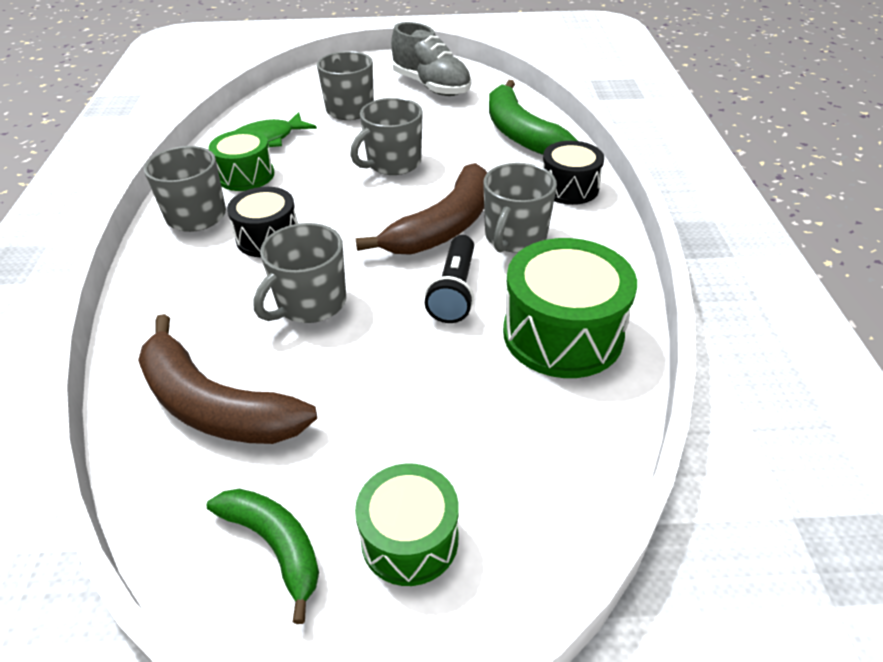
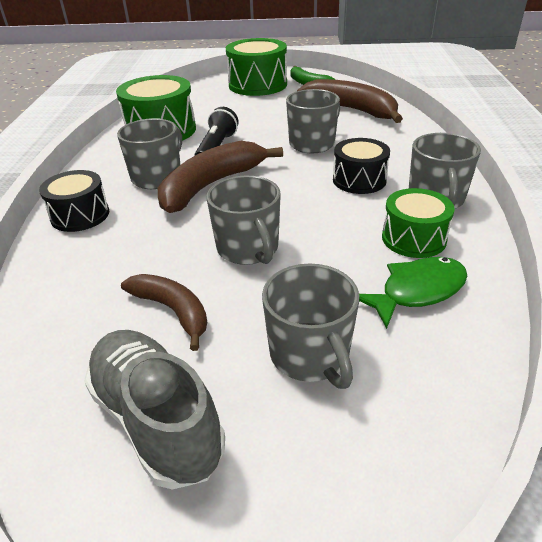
camera: 175 degrees left, 5 degrees down
grey mug [350,98,423,175] -> grey mug turned 105 degrees clockwise [207,176,281,265]
green drum [355,464,459,586] -> green drum [226,38,287,96], size x1.60
green banana [489,80,578,155] -> none
none -> brown banana [121,274,207,351]

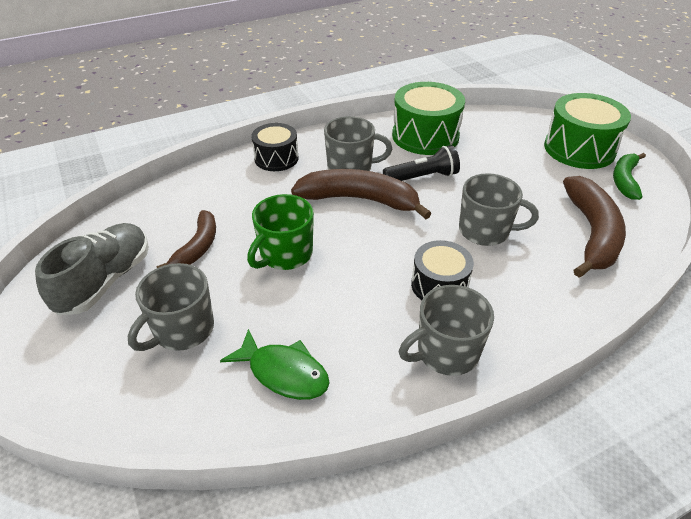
camera: 60 degrees right, 5 degrees up
grey mug [207,176,281,265] -> green mug [247,194,314,270]
green drum [382,188,455,258] -> none

